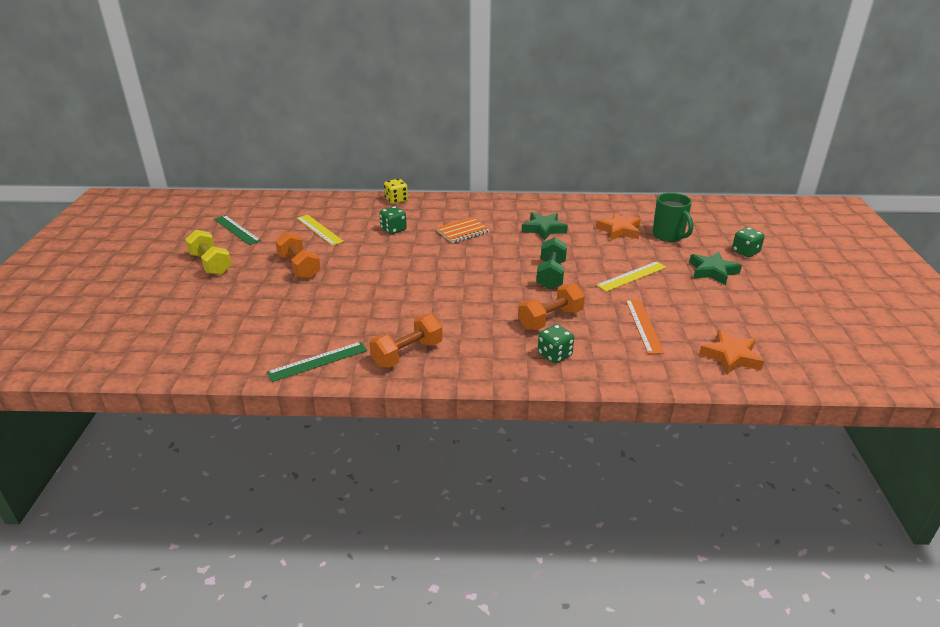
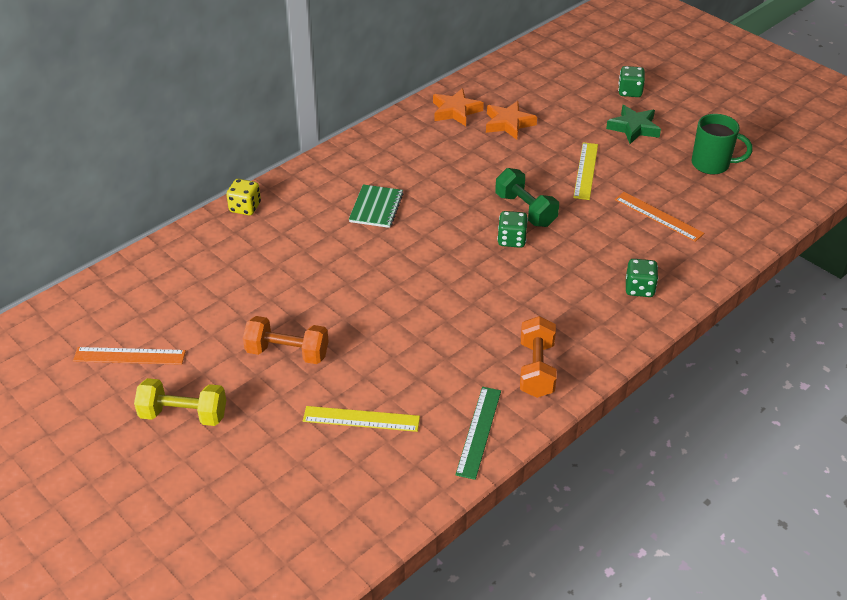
camera: 45 degrees left, 10 degrees up
green ruler [214,215,261,245] -> orange ruler [73,347,186,365]
yellow ruler [297,215,344,246] -> yellow ruler moved to [303,406,420,432]
green dice [379,206,407,234] -> green dice moved to [497,211,528,248]
orange notebook [436,217,490,243] -> green notebook [349,184,403,228]
orange dumbbell [518,283,585,330] -> none
green star [522,212,568,241] -> none
green mug [652,193,693,242] -> green mug moved to [692,114,752,175]
orange star [699,330,764,375] -> orange star moved to [433,88,484,126]

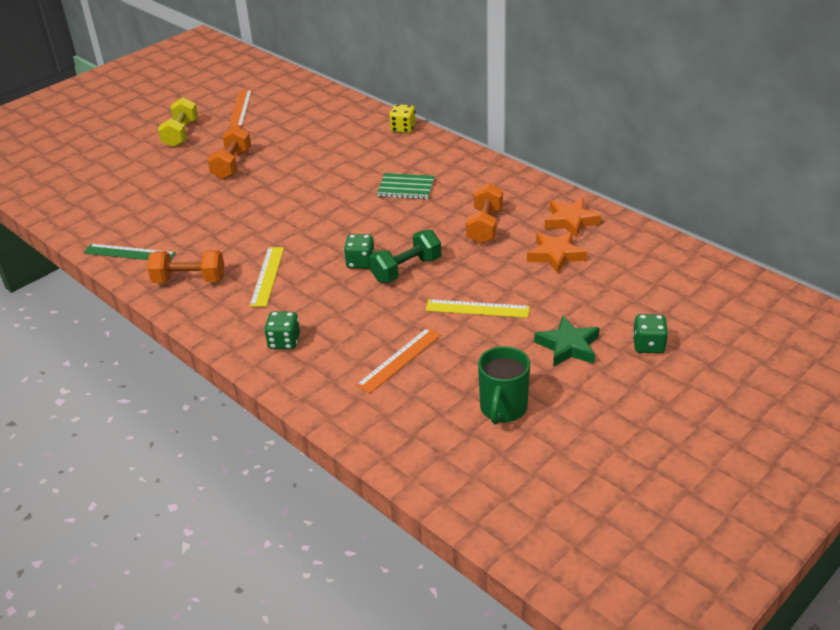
camera: 90 degrees right, 5 degrees down
yellow ruler [303,406,420,432] -> yellow ruler moved to [250,247,284,307]
none -> orange dumbbell [466,183,503,244]

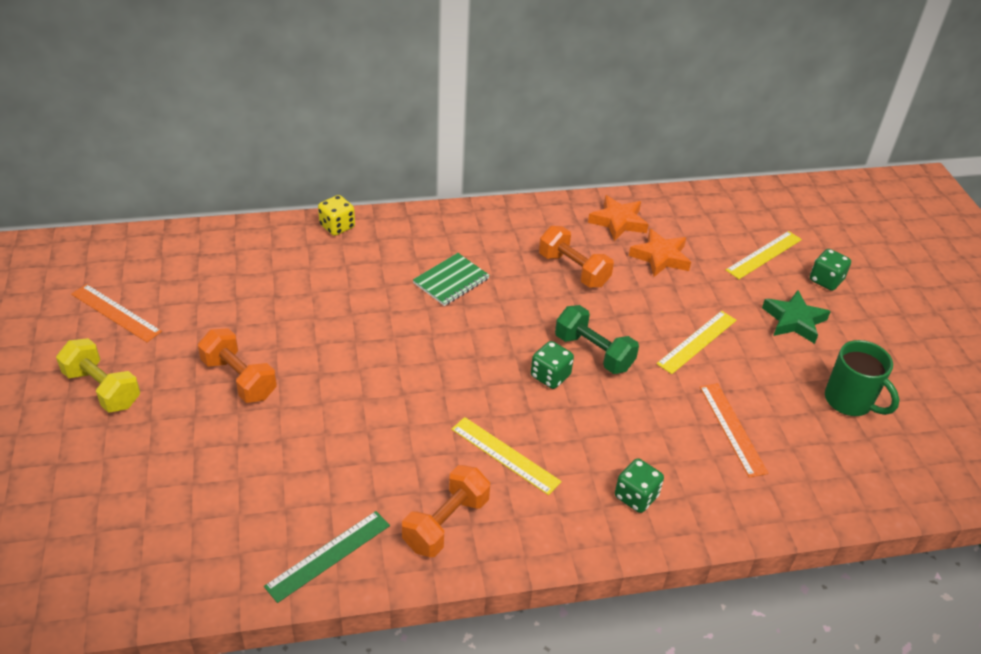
camera: 60 degrees left, 5 degrees up
green dumbbell [369,230,441,283] -> green dumbbell turned 45 degrees counterclockwise [555,305,639,374]
none -> yellow ruler [726,231,802,279]

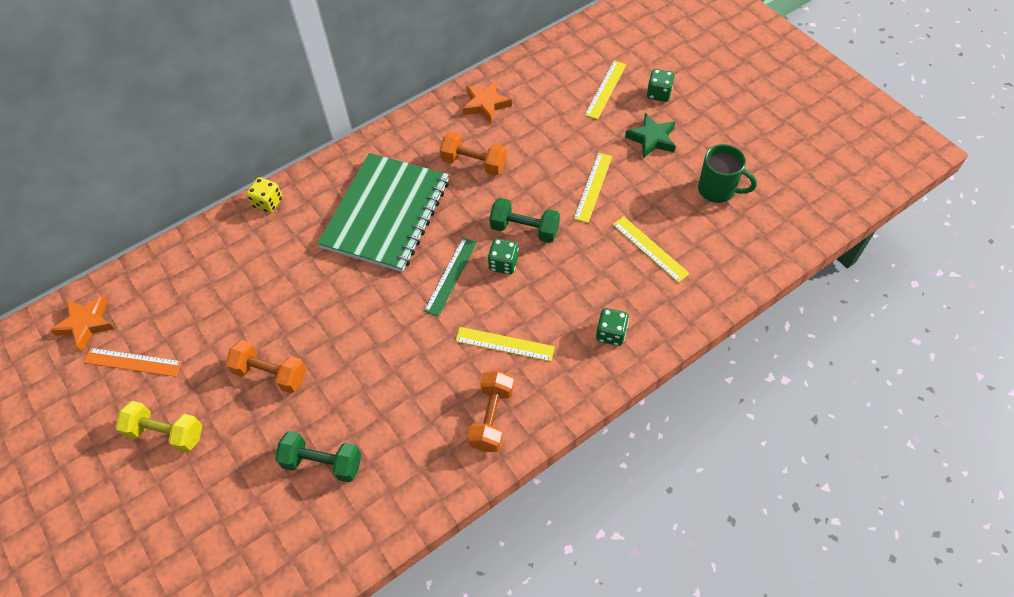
camera: 20 degrees left, 15 degrees up
green ruler [264,511,390,603] -> green ruler moved to [424,238,477,316]
green notebook [413,253,490,306] -> green notebook [317,153,449,272], size x2.28
orange star [629,229,691,277] -> orange star moved to [50,296,114,351]
orange ruler [700,383,768,478] -> yellow ruler [612,216,690,283]
none -> green dumbbell [275,431,361,482]

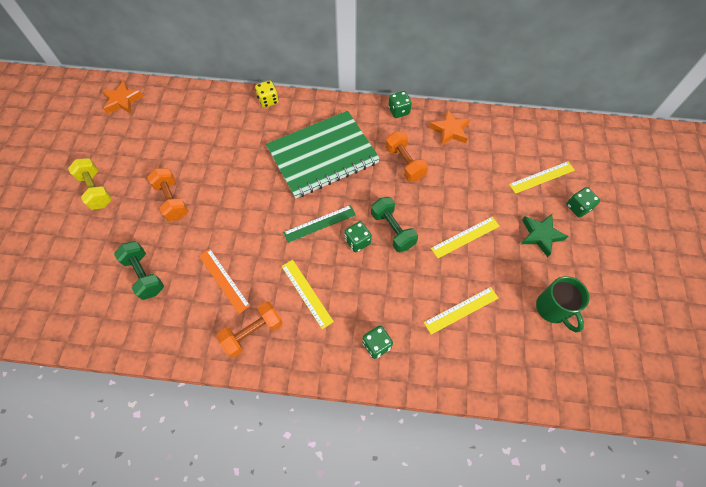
camera: 40 degrees right, 5 degrees up
orange ruler [83,348,182,377] -> orange ruler moved to [199,249,250,314]
yellow ruler [612,216,690,283] -> yellow ruler turned 60 degrees clockwise [424,287,498,334]
none -> green dice [388,91,412,118]

